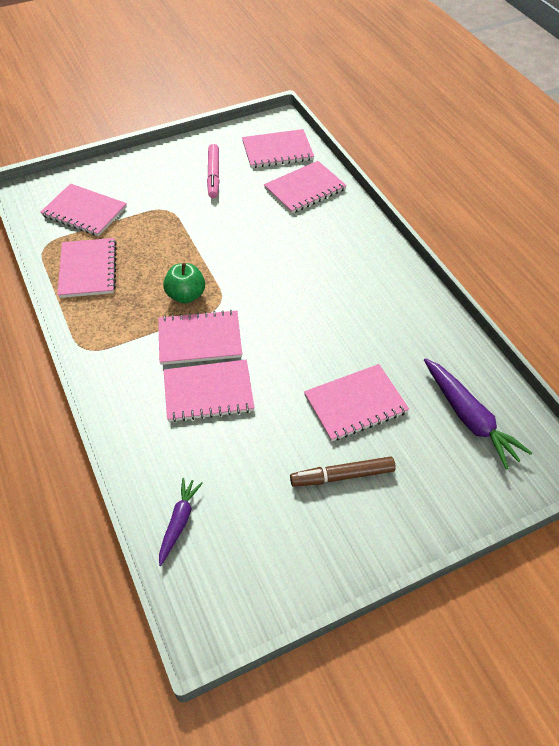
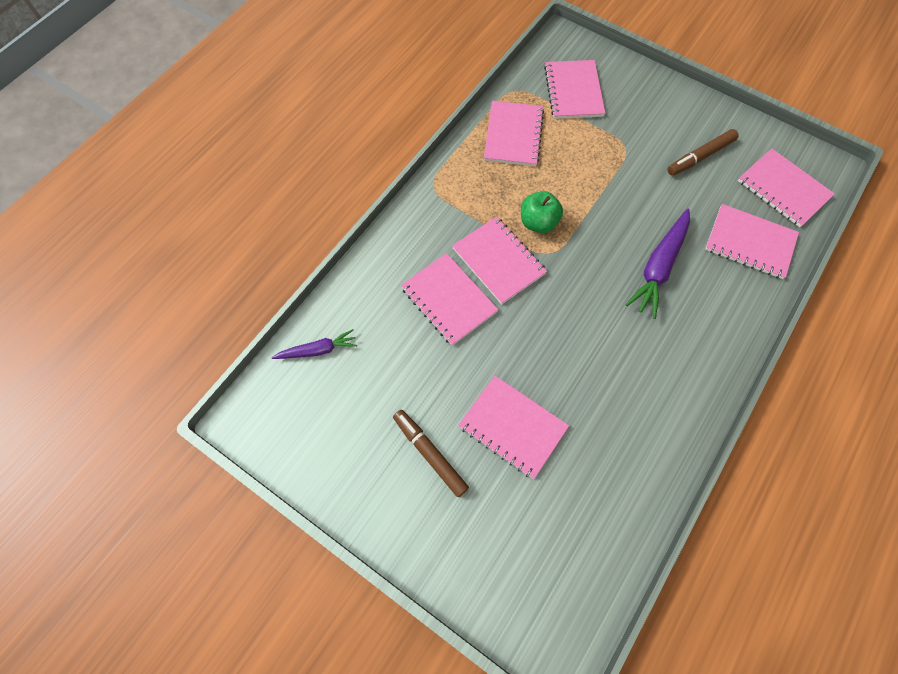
camera: 60 degrees right, 15 degrees up
pink notebook [57,238,117,298] -> pink notebook turned 45 degrees counterclockwise [484,101,544,166]
pink marker [207,144,220,198] -> brown marker [668,129,739,176]
purple carrot [424,358,532,470] -> purple carrot moved to [625,209,690,319]

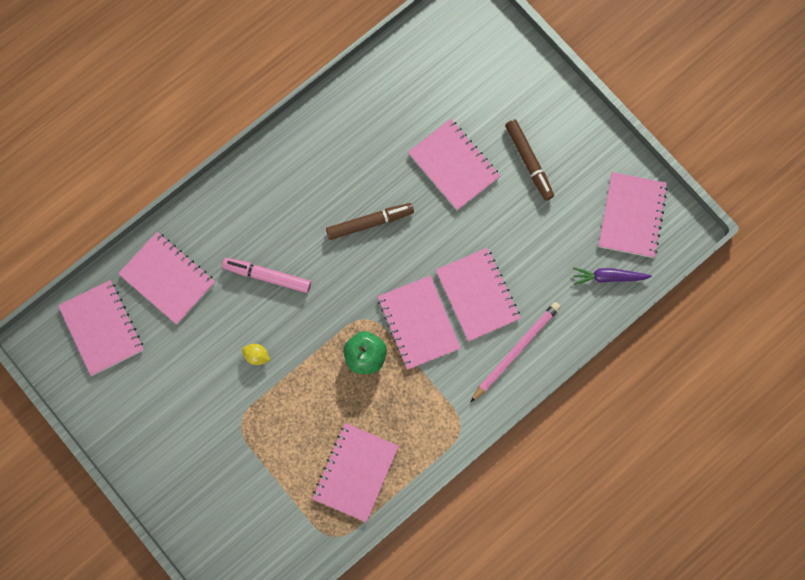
camera: 165 degrees left, 10 degrees up
pink notebook [544,60,605,119] -> pink notebook moved to [598,172,668,258]
purple carrot [625,209,690,319] -> pink marker [222,258,311,293]
brown marker [668,129,739,176] -> brown marker moved to [326,203,414,240]
none -> yellow lemon [242,344,270,365]
none -> pink pencil [471,302,561,402]

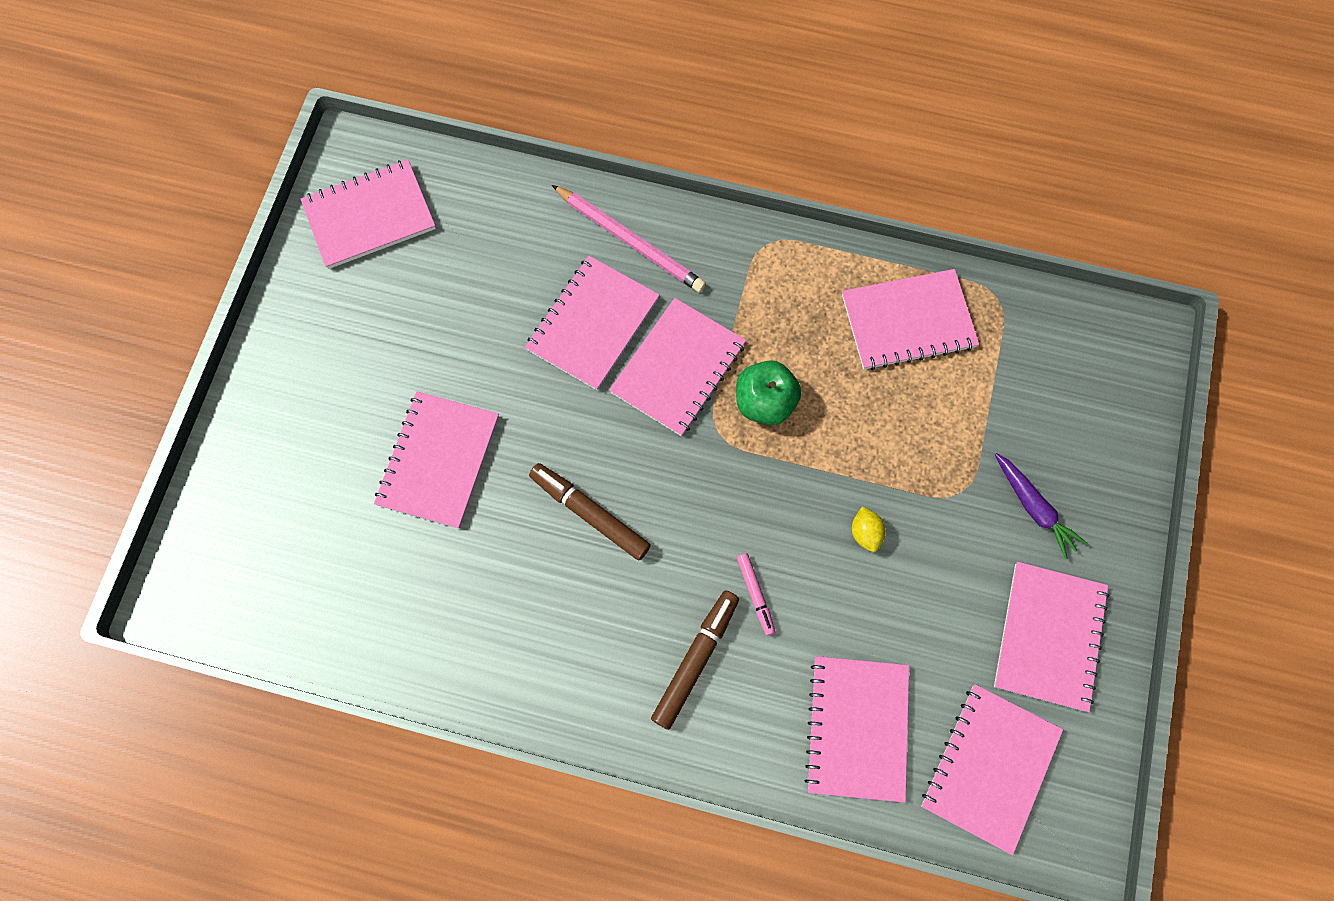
camera: 125 degrees left, 5 degrees down
pink marker [222,258,311,293] -> pink marker [737,553,775,636], size x0.58
pink pencil [471,302,561,402] -> pink pencil turned 150 degrees counterclockwise [552,185,706,293]
brown marker [505,119,554,201] -> brown marker moved to [651,590,739,730]
purple carrot [573,267,652,285] -> purple carrot moved to [994,453,1087,559]
none -> pink notebook [994,562,1109,712]

